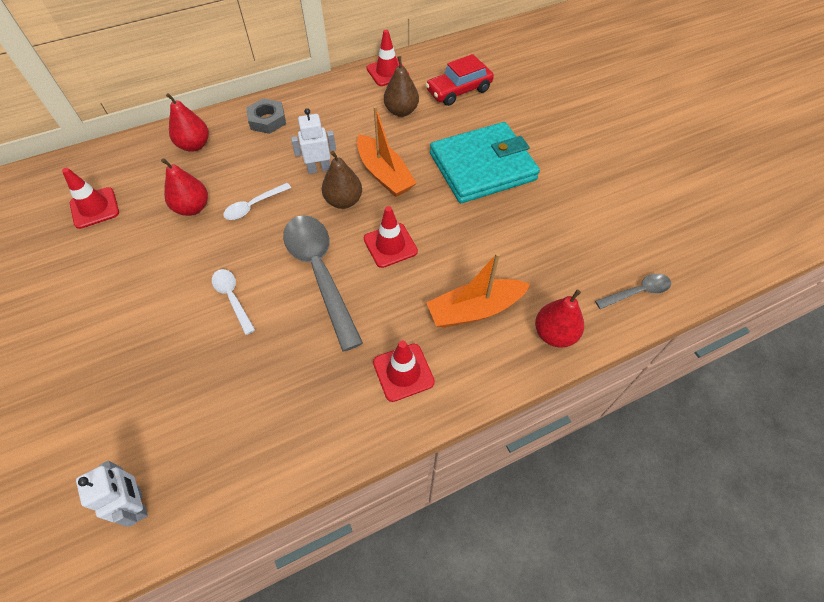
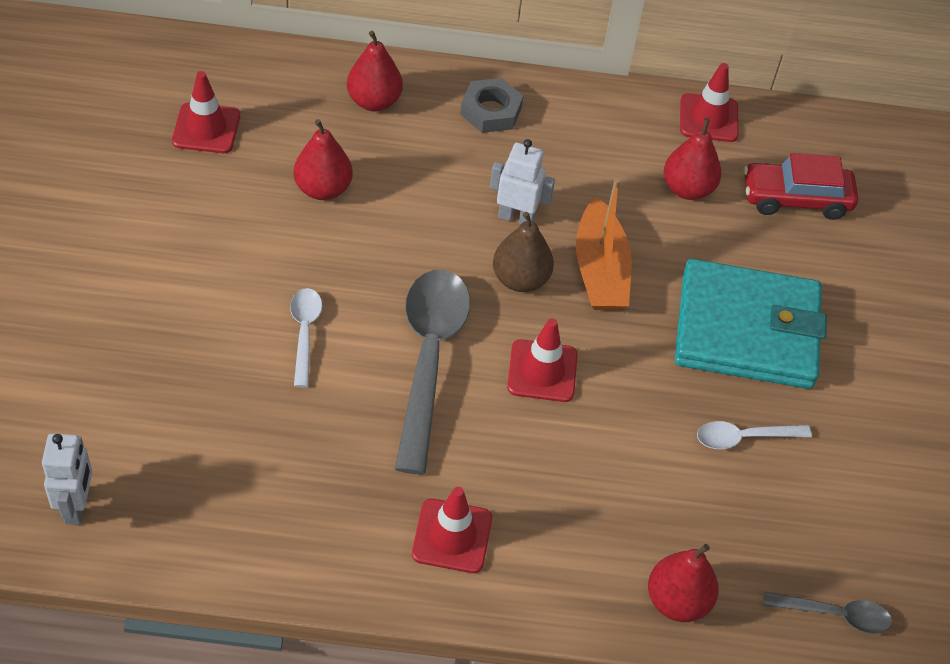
camera: 25 degrees right, 5 degrees down
white spoon [223,183,291,220] -> white spoon moved to [697,421,812,449]
brown pear [384,56,419,117] -> red pear [664,118,721,200]
orange boat [426,253,530,328] -> none

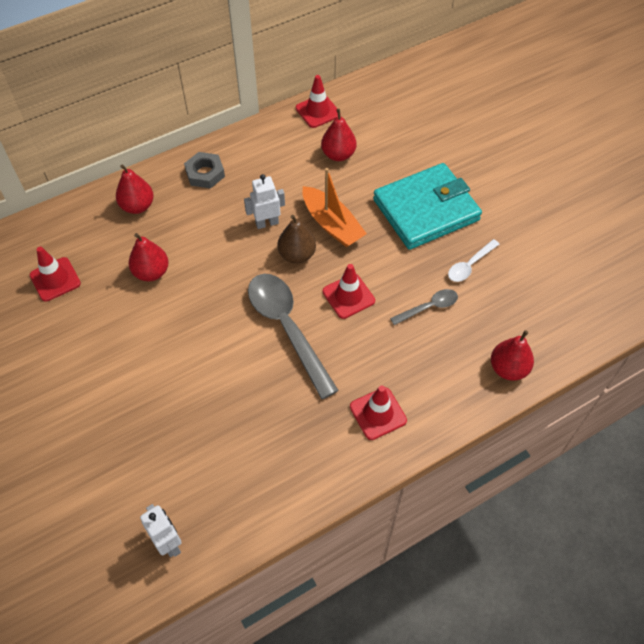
camera: 30 degrees left, 5 degrees up
white spoon [290,288,322,387] -> none
red car [743,153,858,220] -> none
grey spoon [763,592,892,634] -> grey spoon moved to [390,289,458,325]

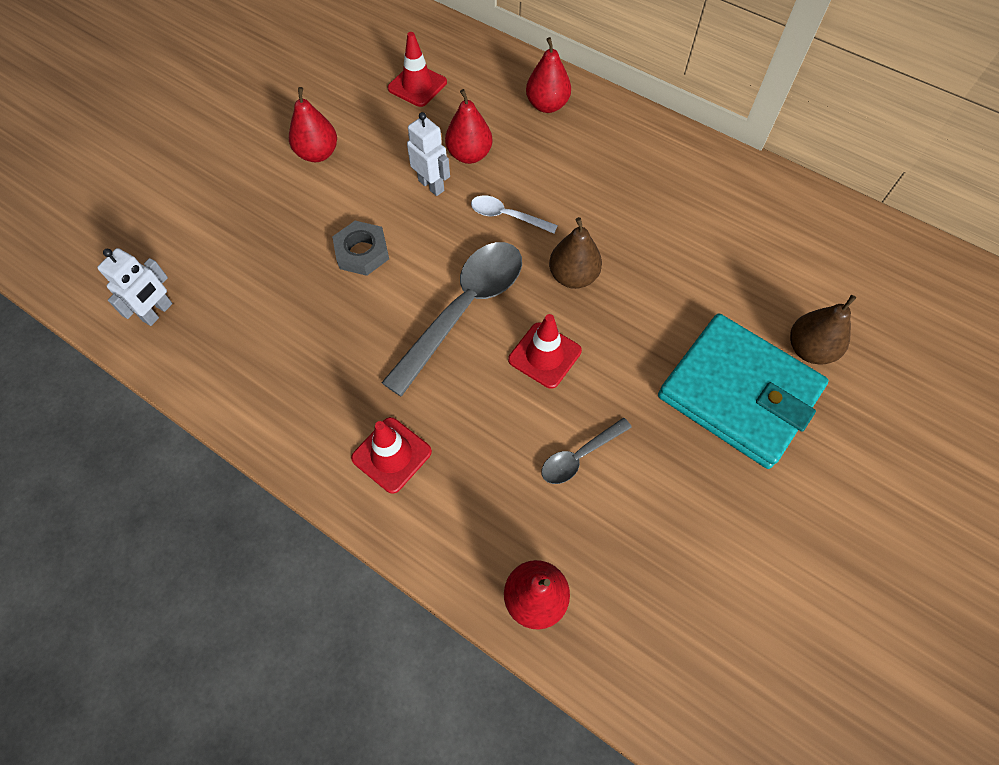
camera: 65 degrees right, 5 degrees up
grey nut [184,152,225,189] -> grey nut moved to [332,221,389,276]
white robot [244,174,285,229] -> white robot moved to [407,112,450,196]
red traffic cone [296,75,341,128] -> none
orange boat [302,168,367,247] -> none
red pear [321,109,357,161] -> red pear moved to [289,87,337,162]
grey spoon [390,289,458,325] -> grey spoon turned 105 degrees clockwise [541,418,632,484]
white spoon [448,239,499,282] -> white spoon moved to [471,195,558,234]
none -> brown pear [790,295,856,365]

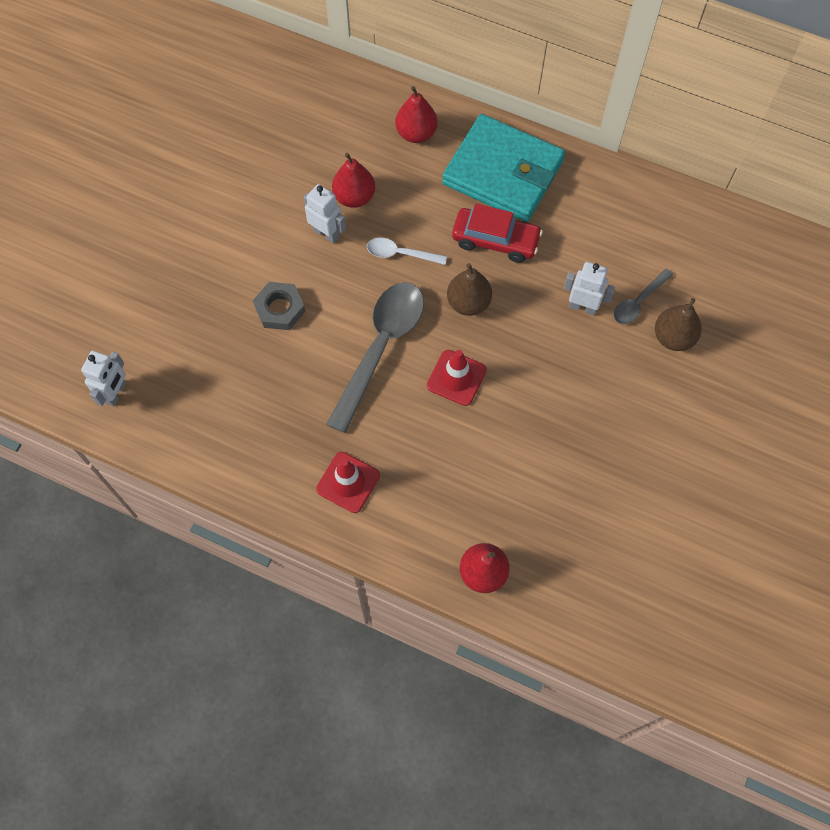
camera: 10 degrees left, 5 degrees up
red pear [289,87,337,162] -> none
red traffic cone [388,32,447,107] -> none
grey spoon [541,418,632,484] -> grey spoon moved to [613,269,673,324]
turquoise wallet [658,313,829,469] -> turquoise wallet moved to [442,114,565,222]
none -> red car [452,203,543,263]
none -> white robot [564,262,615,315]

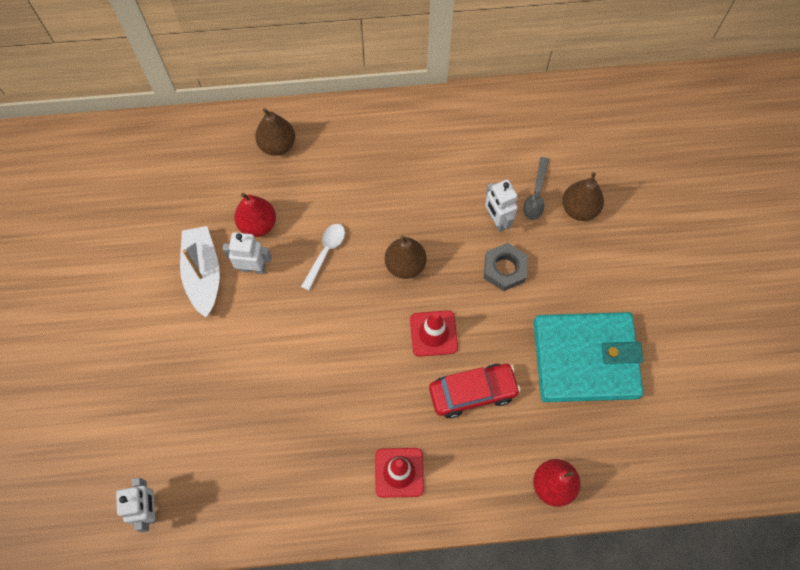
camera: 30 degrees left, 0 degrees up
grey nut [253,282,305,330] -> grey nut moved to [484,243,528,291]
grey spoon [326,282,424,433] -> none
white spoon [367,238,447,265] -> white spoon turned 135 degrees clockwise [301,224,345,291]
red pear [395,86,438,143] -> brown pear [255,108,295,156]
turquoise wallet [442,114,565,222] -> turquoise wallet moved to [534,312,644,402]
red car [452,203,543,263] -> red car moved to [429,364,521,418]
white robot [564,262,615,315] -> white robot turned 105 degrees counterclockwise [485,179,518,232]
none -> white boat [180,226,220,317]

